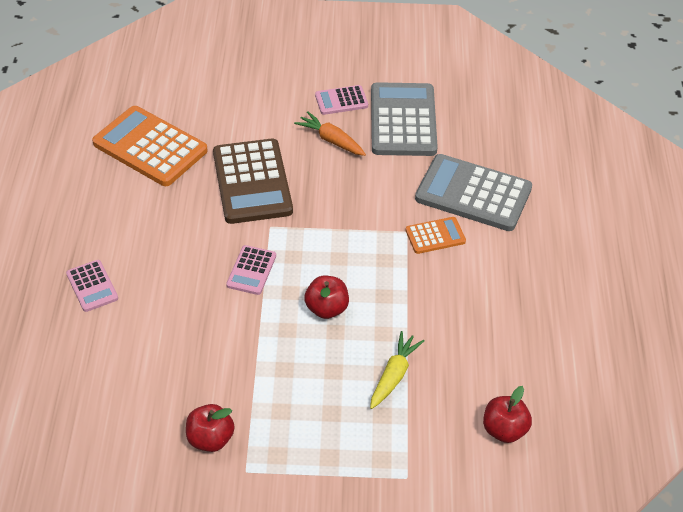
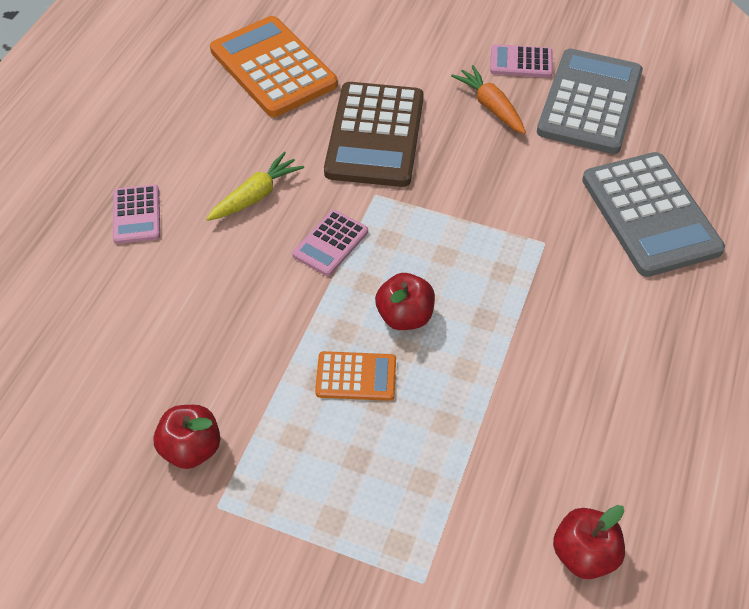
camera: 20 degrees right, 5 degrees up
yellow carrot [370,331,425,409] -> yellow carrot moved to [206,152,304,221]
orange calculator [406,217,466,254] -> orange calculator moved to [315,351,396,401]
grey calculator [415,154,532,231] -> grey calculator turned 150 degrees counterclockwise [582,152,725,277]

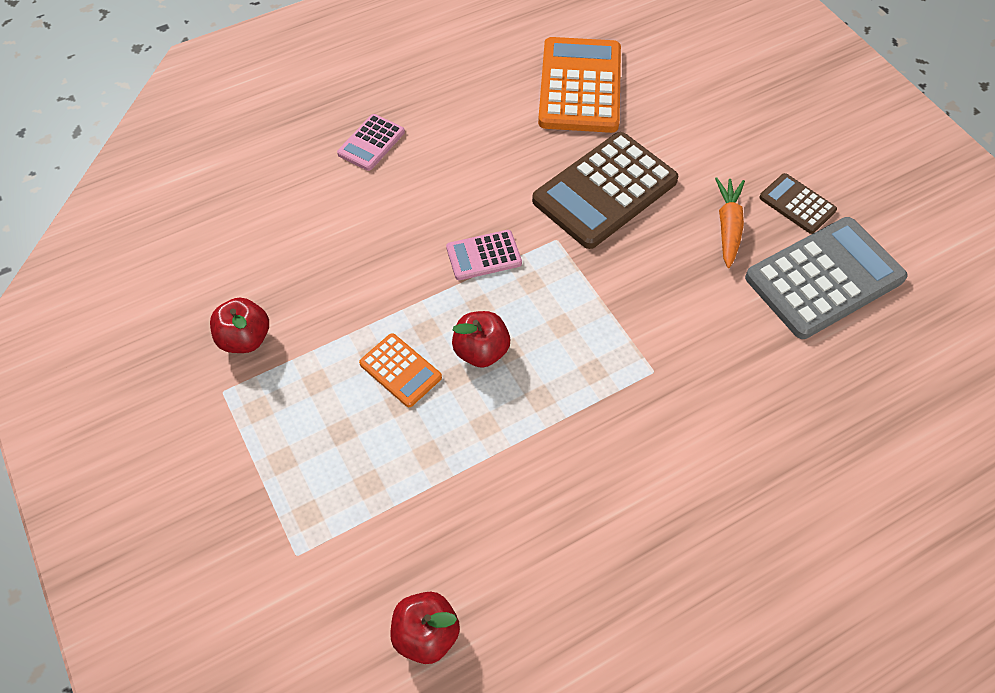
camera: 40 degrees right, 5 degrees up
yellow carrot [206,152,304,221] -> none
pink calculator [490,44,553,78] -> brown calculator [759,173,837,234]
grey calculator [582,152,725,277] -> none

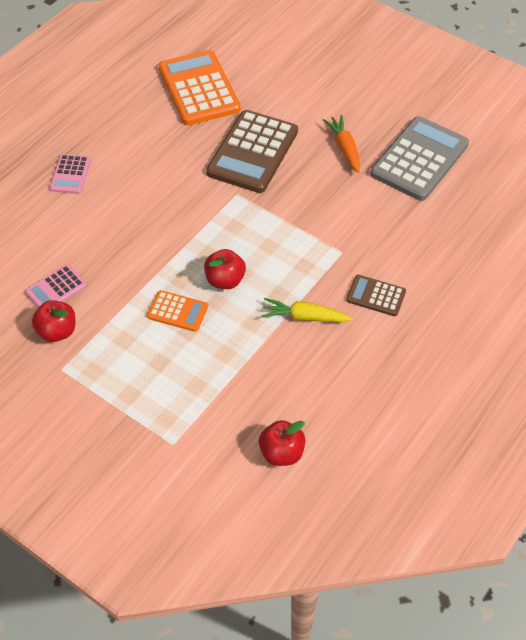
camera: 25 degrees left, 5 degrees down
pink calculator [446,230,522,280] -> pink calculator moved to [25,264,87,308]
brown calculator [759,173,837,234] -> brown calculator moved to [346,275,406,316]
none -> yellow carrot [261,298,352,322]

